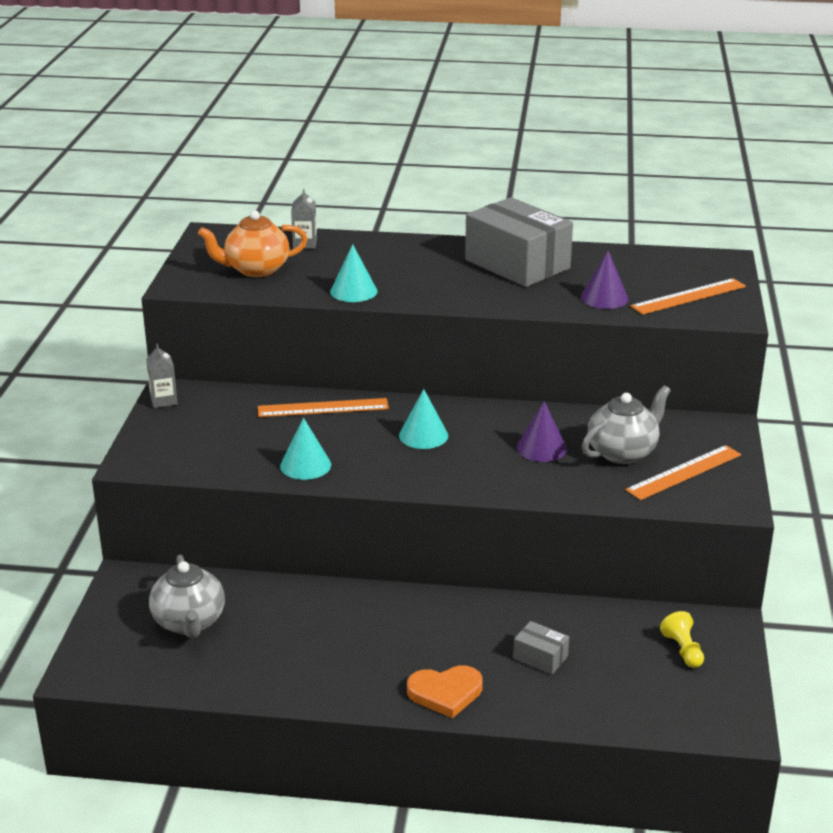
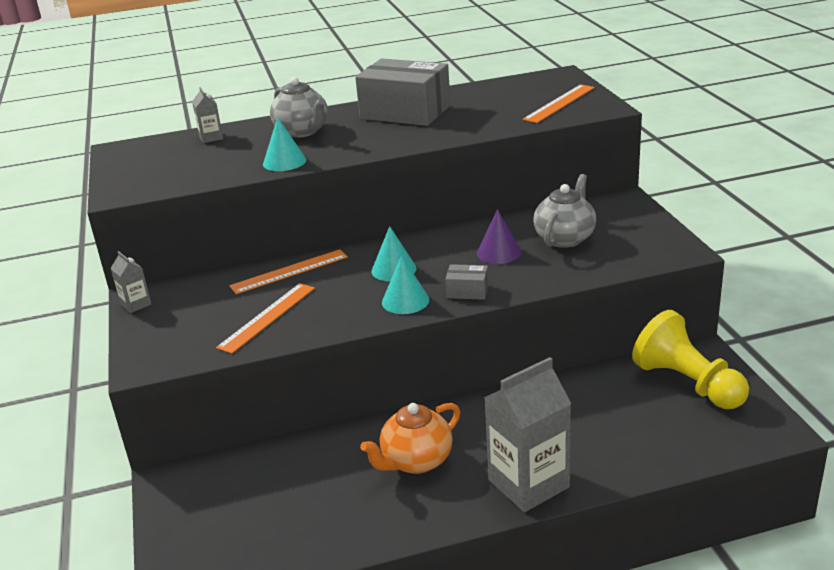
camera: 20 degrees left, 0 degrees up
grey teapot [149,555,225,638] -> grey teapot moved to [270,77,328,138]
orange teapot [198,210,308,277] -> orange teapot moved to [360,403,460,474]
turquoise cone [280,418,331,480] -> turquoise cone moved to [382,256,429,314]
orange heart [407,665,483,718] -> grey carton [484,357,571,512]
grey box [513,621,569,674] -> grey box moved to [445,264,489,300]
purple cone [581,251,629,309] -> none
orange ruler [625,445,741,500] -> orange ruler moved to [216,283,315,354]
yellow pawn [660,611,704,668] -> yellow pawn [632,310,749,409], size x2.24

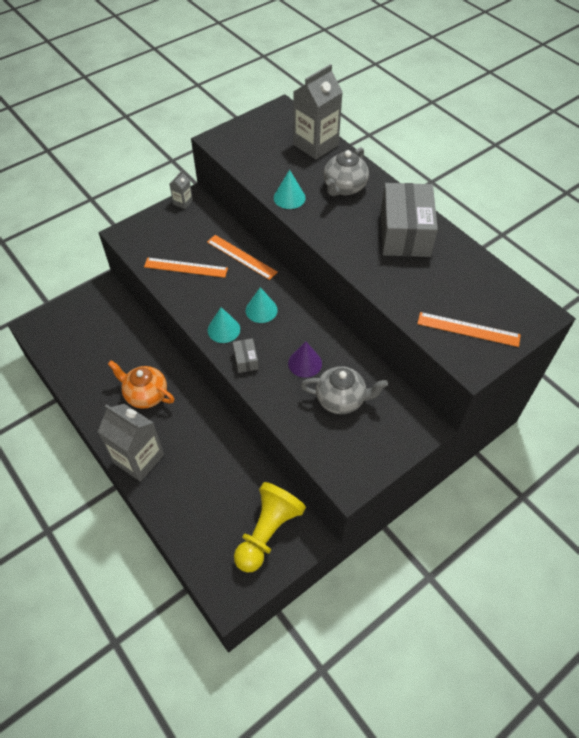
camera: 65 degrees right, 25 degrees up
grey carton [192,87,223,143] -> grey carton [293,64,343,159], size x2.15

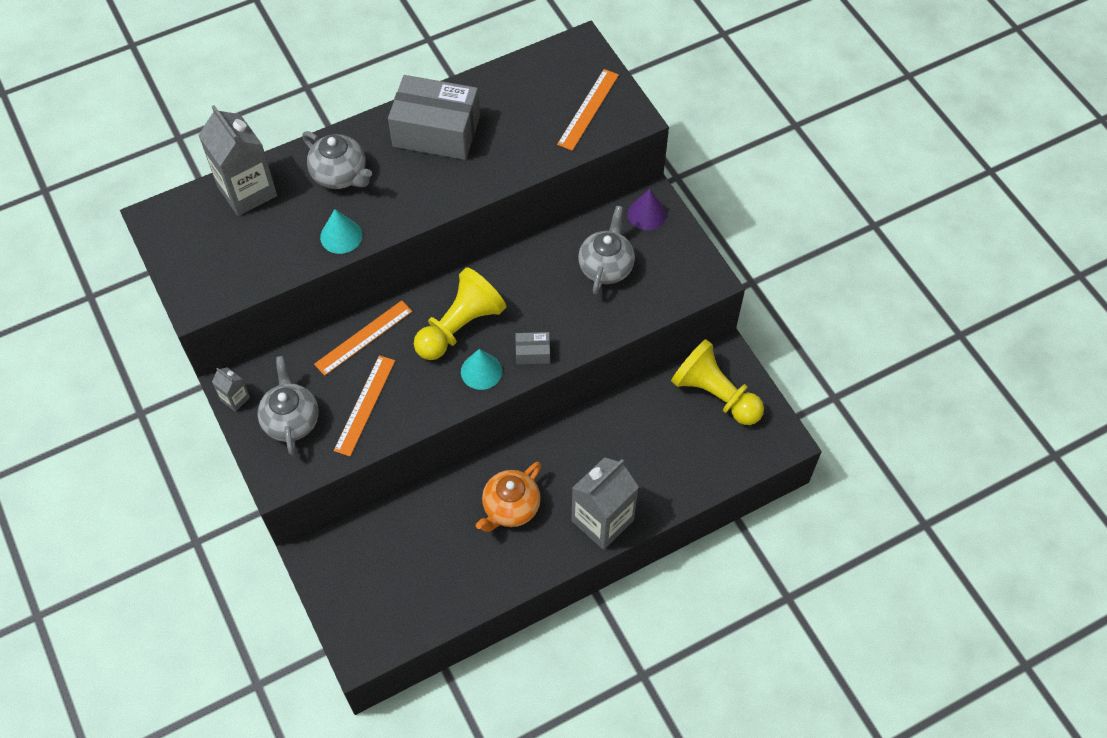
camera: 80 degrees left, 5 degrees up
turquoise cone [246,287,278,323] -> yellow pawn [414,267,506,360]
purple cone [288,342,322,378] -> purple cone moved to [628,189,666,230]
none -> grey teapot [257,356,319,455]

